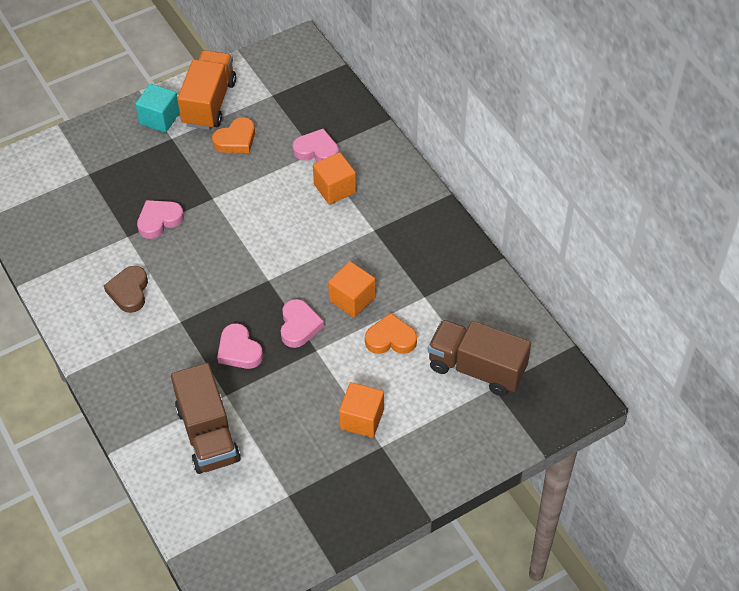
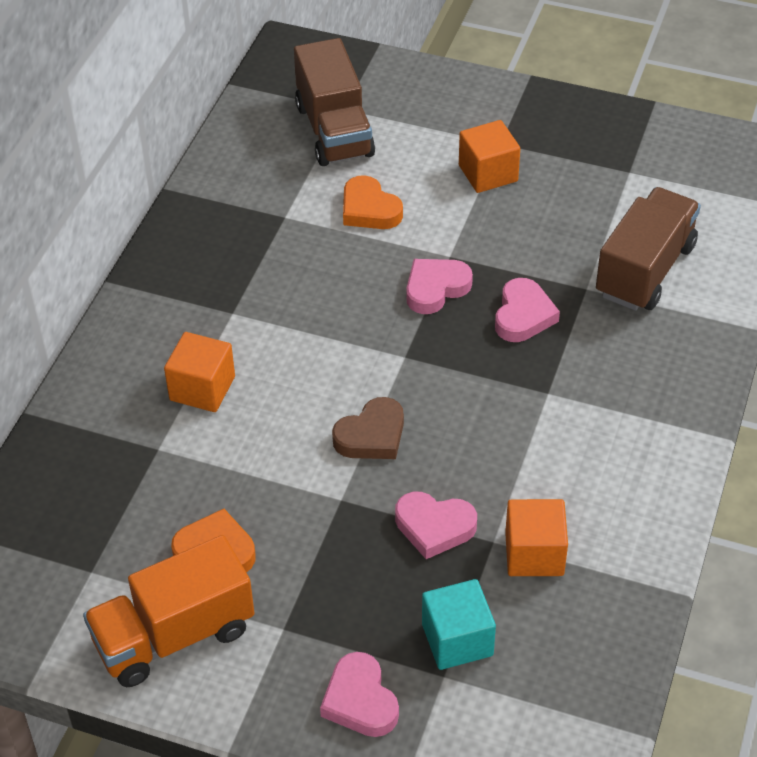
camera: 130 degrees left, 5 degrees down
brown heart [104,266,148,313] -> brown heart moved to [332,397,404,459]
turquoise cube [135,84,180,133] -> turquoise cube moved to [422,579,496,670]
pink heart [293,129,339,162] -> pink heart moved to [320,652,399,737]
orange cube [328,261,375,318] -> orange cube moved to [505,499,568,576]

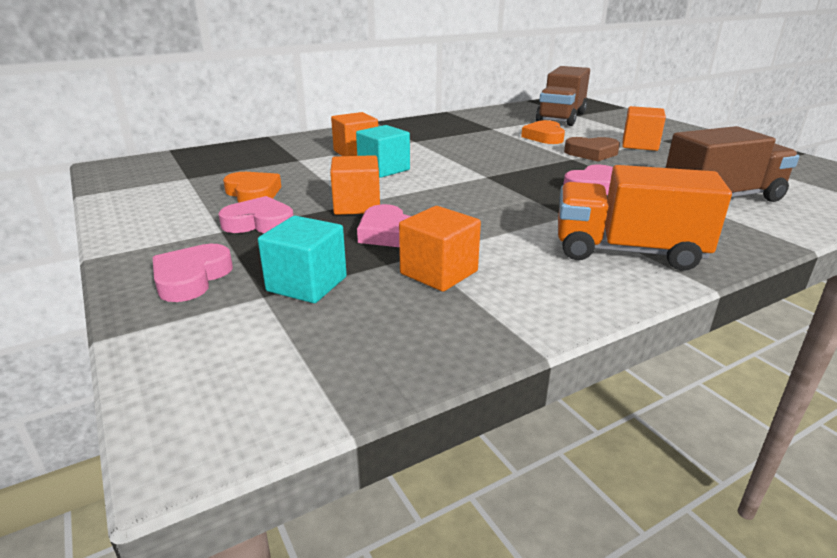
camera: 40 degrees right, 20 degrees down
orange truck [83,535,255,687] -> orange truck moved to [558,165,732,271]
brown heart [332,397,404,459] -> brown heart moved to [564,137,620,161]
pink heart [406,259,473,314] -> pink heart moved to [218,196,294,233]
none -> orange cube [330,155,380,215]
none -> turquoise cube [356,125,410,178]

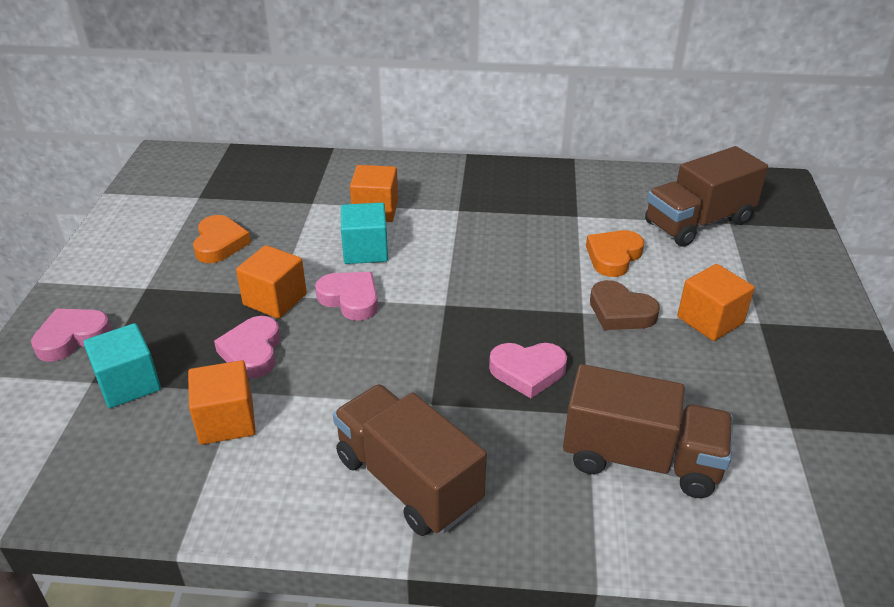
camera: 35 degrees right, 10 degrees up
pink heart [218,196,294,233] -> pink heart moved to [315,272,378,321]
orange truck [558,165,732,271] -> brown truck [333,384,487,536]

